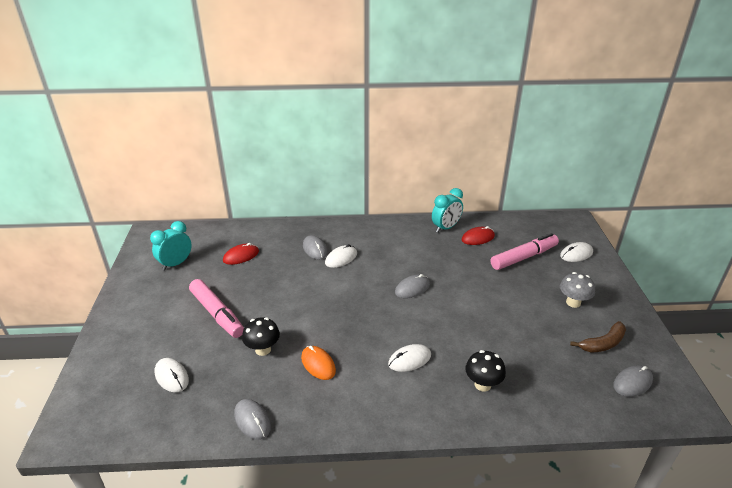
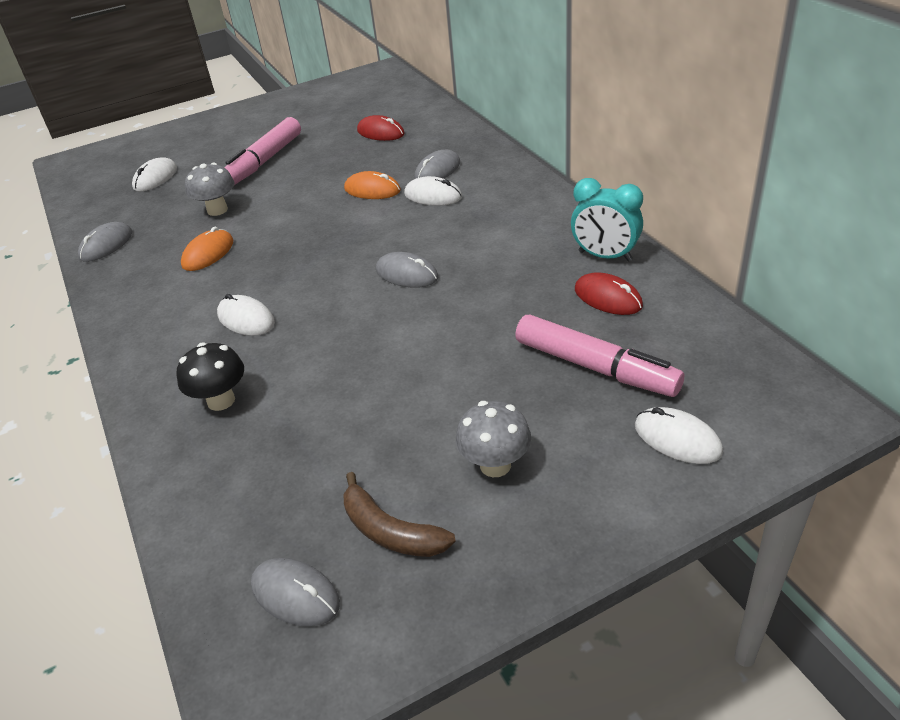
camera: 70 degrees right, 5 degrees up
turquoise clock [150,221,192,270] -> none
black mushroom [242,317,280,356] -> grey mushroom [185,163,234,216]
none -> orange mouse [344,171,401,199]

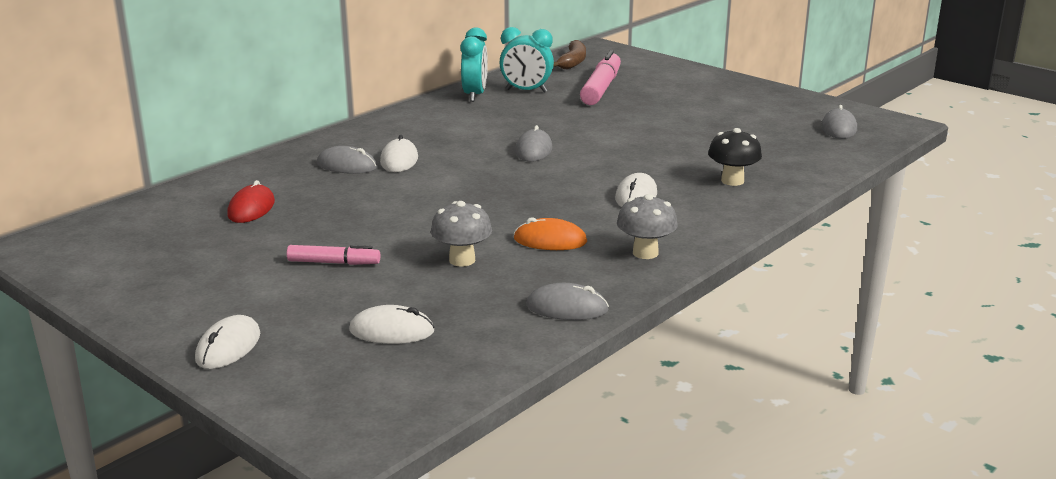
camera: 115 degrees left, 15 degrees down
pink marker [224,117,301,185] -> pink marker [287,245,380,265], size x0.58
orange mouse [344,171,401,199] -> none
brown banana [344,472,456,557] -> brown banana moved to [553,40,586,69]
grey mushroom [456,401,531,477] -> grey mushroom moved to [617,194,678,259]
red mouse [575,272,643,315] -> turquoise clock [500,27,554,93]
white mouse [635,407,723,464] -> white mouse moved to [195,315,260,369]

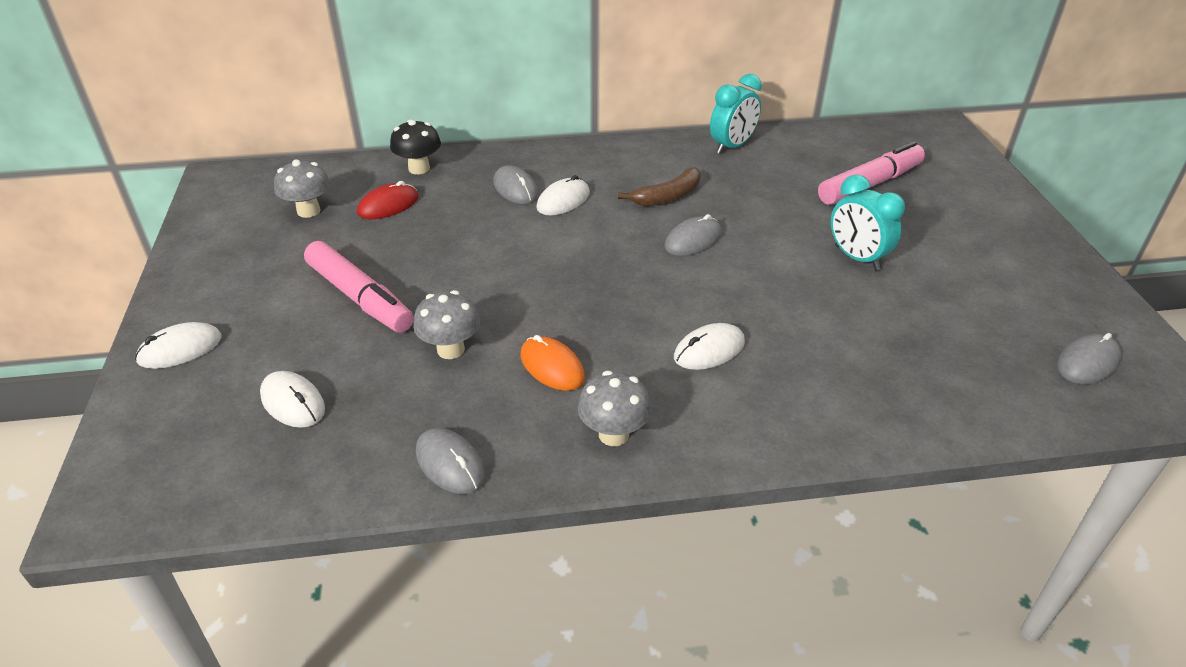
camera: 40 degrees right, 15 degrees up
pink marker [287,245,380,265] -> pink marker [304,241,414,333], size x1.74
turquoise clock [500,27,554,93] -> turquoise clock moved to [831,174,905,270]
brown banana [553,40,586,69] -> brown banana moved to [618,167,700,206]
black mushroom [708,128,762,186] -> black mushroom moved to [390,120,441,175]
none -> grey mushroom [274,159,330,218]

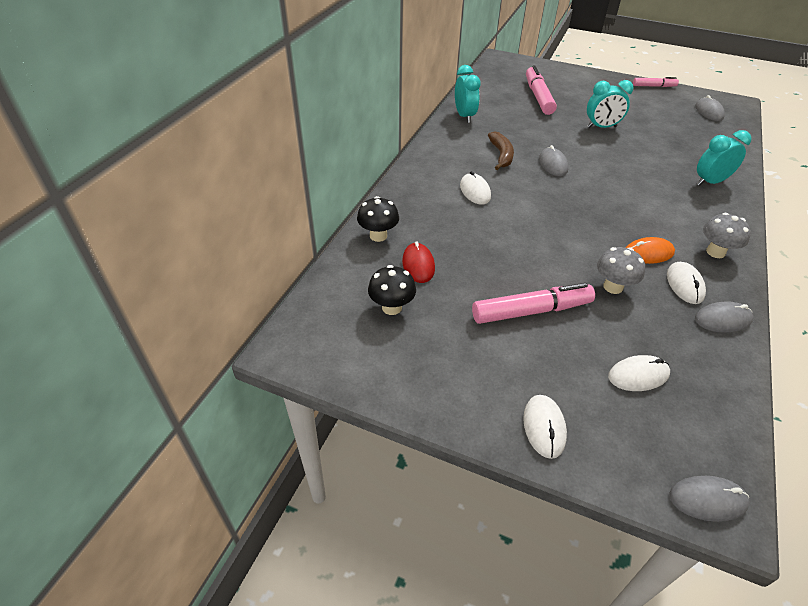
camera: 60 degrees left, 5 degrees up
grey mushroom [274,159,330,218] -> black mushroom [368,265,416,315]
grey mouse [493,165,538,204] -> grey mouse moved to [669,476,750,522]
white mouse [674,323,745,370] -> white mouse moved to [667,262,706,304]
none -> pink marker [633,77,679,87]
none -> turquoise clock [697,130,752,186]

